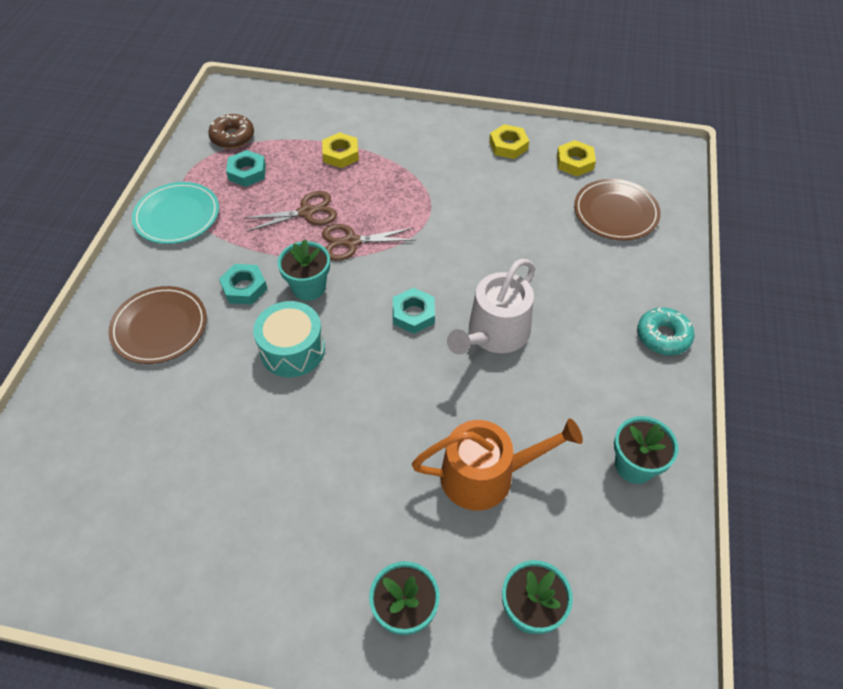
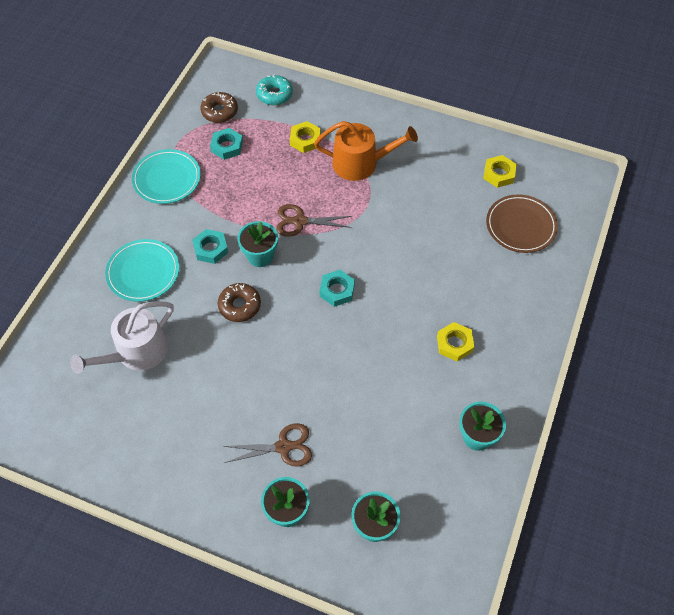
camera: 10 degrees right, 5 degrees up
brown plate [108,286,207,364] -> turquoise plate [105,239,179,302]
brown scissors [243,191,337,232] -> brown scissors moved to [223,423,312,467]
turquoise drum [253,301,325,377] -> brown donut [218,283,261,322]
orange watering can [412,418,583,511] -> orange watering can moved to [314,121,418,181]
white watering can [447,259,535,355] -> white watering can moved to [70,301,174,374]
yellow nut [489,124,529,159] -> yellow nut moved to [437,322,474,361]
turquoise donut [637,307,694,355] -> turquoise donut moved to [256,75,293,105]

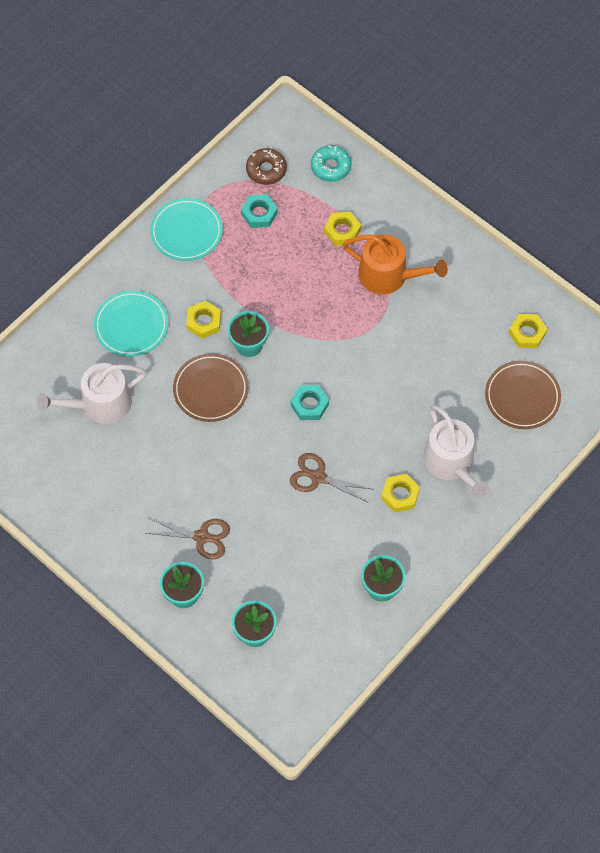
camera: 20 degrees right, 5 degrees up
turquoise nut [192,229,228,264] -> yellow nut [186,301,221,339]
brown donut [218,283,261,322] -> brown plate [173,353,249,422]
brown scissors [276,204,352,237] -> brown scissors moved to [290,453,372,502]
none -> white watering can [423,405,489,499]

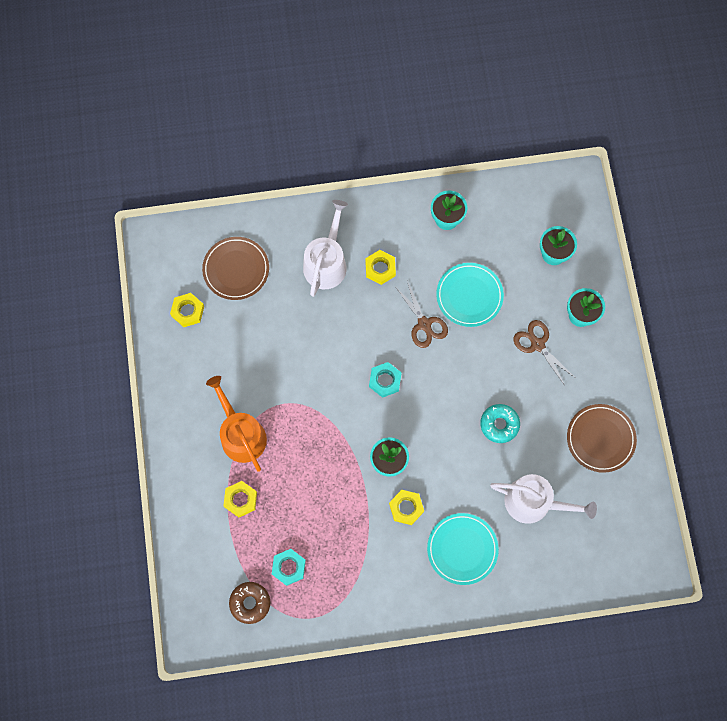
camera: 140 degrees left, 10 degrees up
turquoise plate [150,198,223,261] -> turquoise plate moved to [436,263,504,327]
brown plate [173,353,249,422] -> brown plate moved to [567,404,637,473]
turquoise donut [311,145,351,182] -> turquoise donut moved to [480,404,520,443]

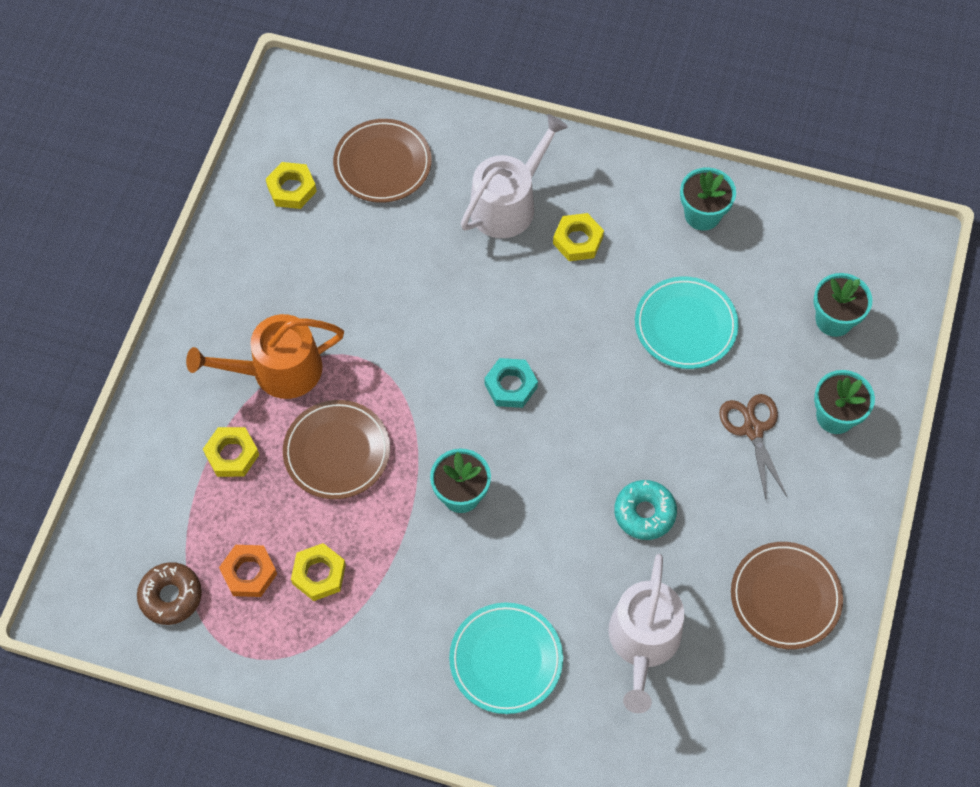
camera: 25 degrees right, 10 degrees down
orange watering can [206,376,267,472] -> orange watering can turned 105 degrees counterclockwise [186,314,344,399]
turquoise nut [272,549,306,586] -> orange nut [219,545,277,597]
yellow nut [389,490,424,525] -> yellow nut moved to [291,543,346,601]
brown scissors [395,281,448,348] -> none
white watering can [490,474,597,524] -> white watering can turned 60 degrees clockwise [608,554,684,713]
none -> brown plate [283,400,390,499]

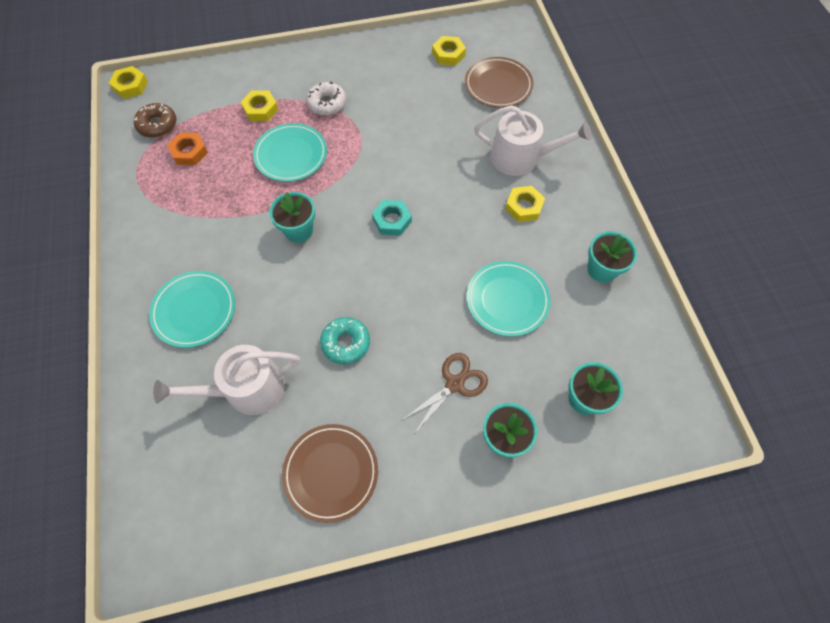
camera: 60 degrees right, 0 degrees up
orange watering can [186,314,344,399] -> white donut [306,81,346,116]
brown plate [283,400,390,499] -> turquoise plate [253,123,327,182]
yellow nut [291,543,346,601] -> yellow nut moved to [109,66,148,99]

